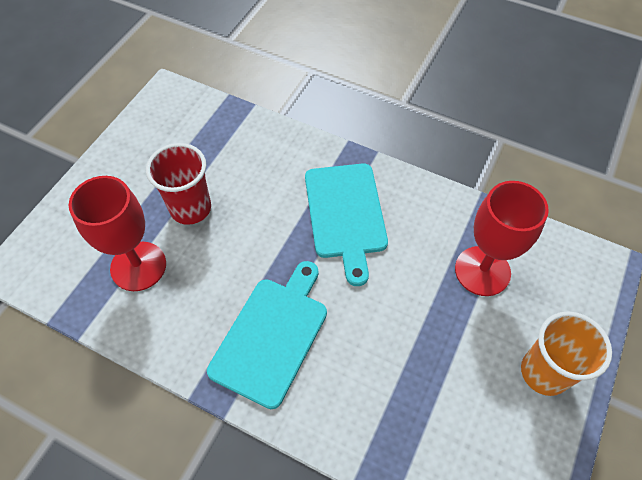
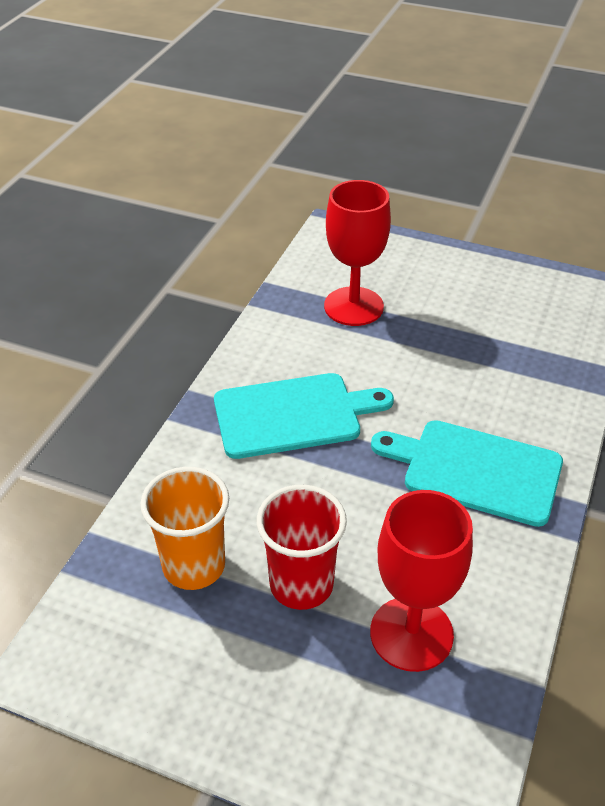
camera: 95 degrees left, 15 degrees down
orange cup [521,312,612,396] -> orange cup moved to [140,467,229,590]

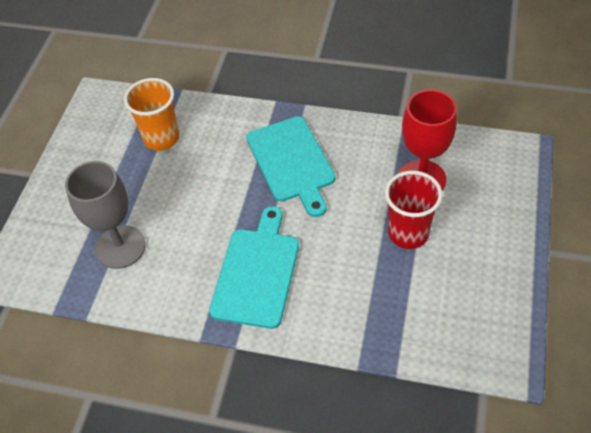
camera: 85 degrees right, 10 degrees up
red cup [257,485,347,610] -> red cup moved to [385,171,443,249]
red goblet [370,490,473,672] -> grey goblet [65,161,146,269]

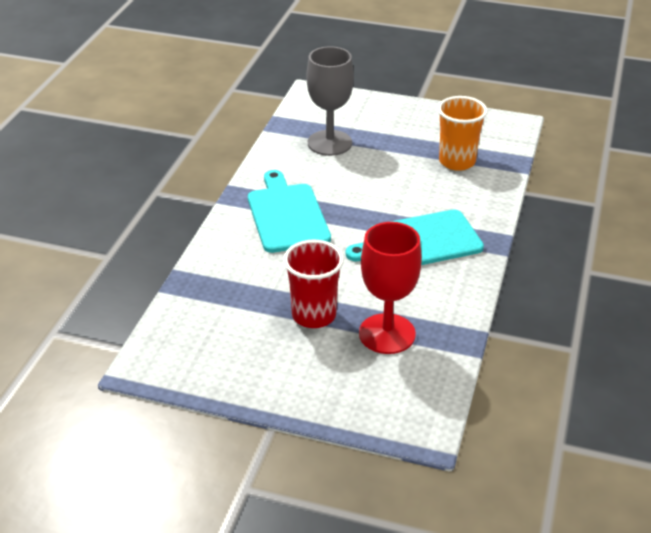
camera: 90 degrees right, 15 degrees down
turquoise cutting board [209,206,299,329] -> turquoise cutting board turned 120 degrees counterclockwise [248,170,331,253]

